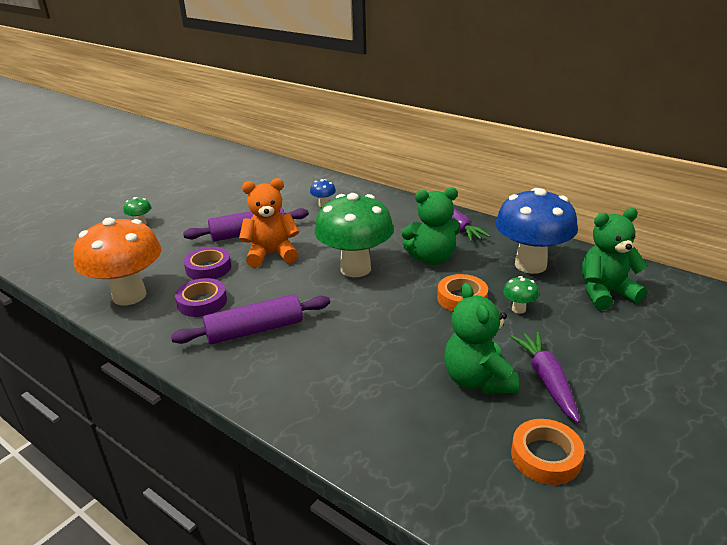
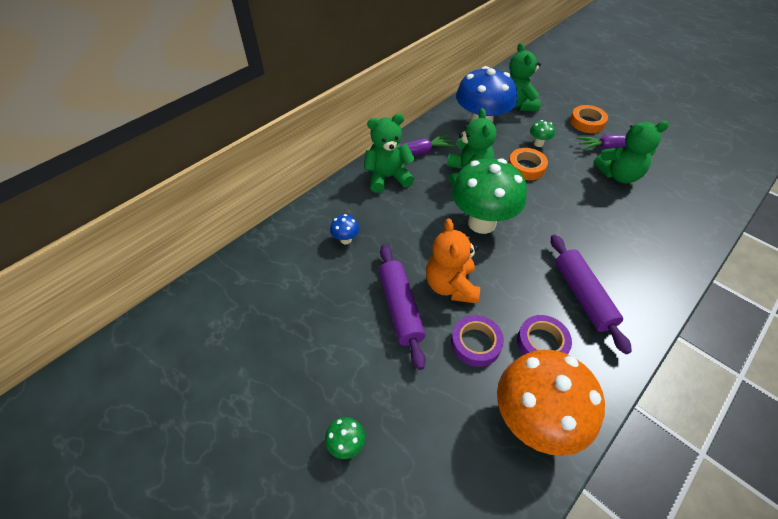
camera: 85 degrees left, 20 degrees up
orange tape [511,419,585,485] -> orange tape moved to [570,105,608,133]
none -> green teddy bear [364,114,415,193]

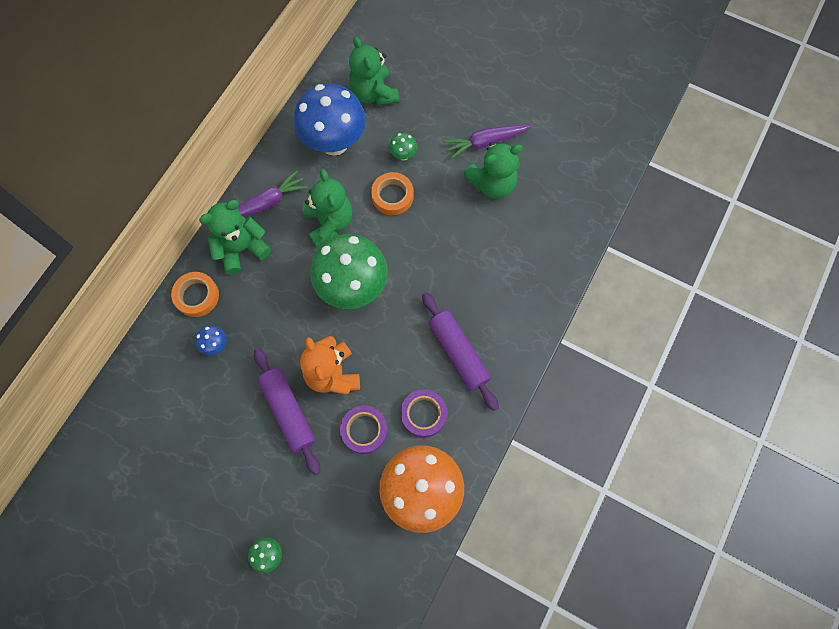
camera: 15 degrees left, 20 degrees up
orange tape [570,105,608,133] -> orange tape moved to [171,272,219,317]

